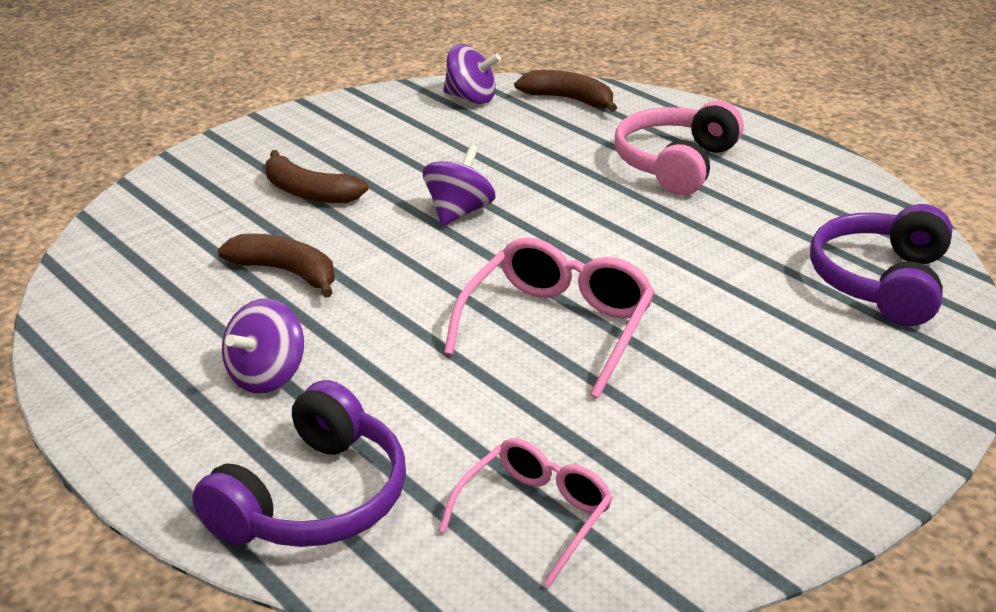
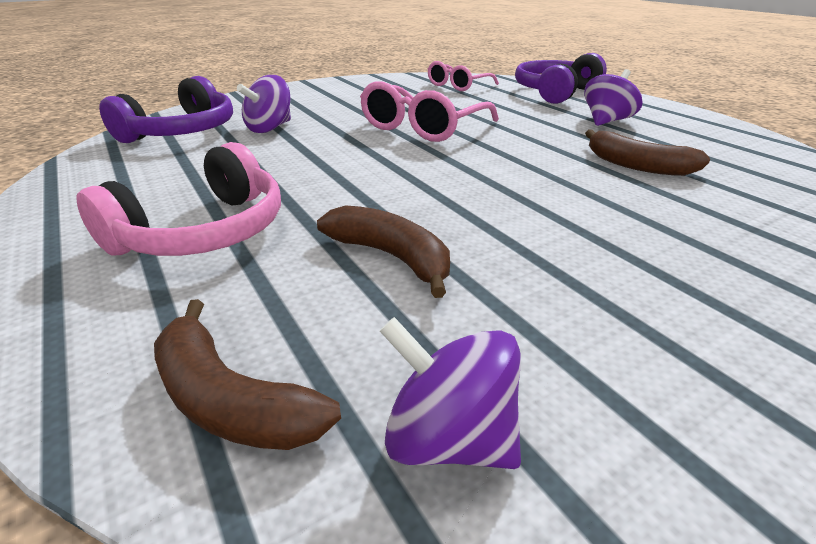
camera: 170 degrees left, 0 degrees up
brown banana [265,150,368,203] -> brown banana moved to [317,205,450,298]
purple spinning top [423,144,496,226] -> purple spinning top moved to [237,75,291,133]

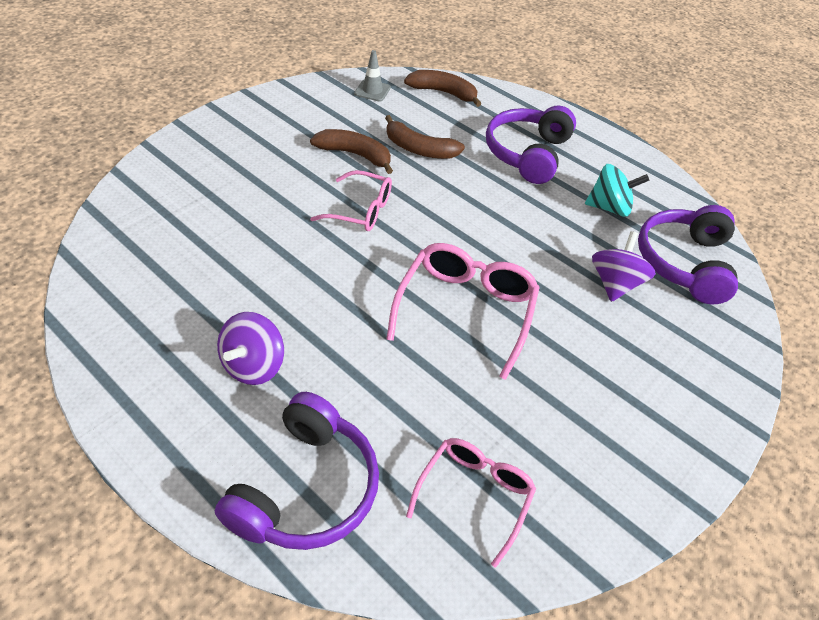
camera: 160 degrees right, 15 degrees up
pink headphones [76,142,281,256] -> purple headphones [486,105,576,184]
purple spinning top [380,317,521,469] -> grey traffic cone [354,50,391,102]
brown banana [585,129,710,176] -> brown banana moved to [310,129,393,174]
none -> pink glasses [310,170,392,231]
none -> turquoise spinning top [585,164,649,217]

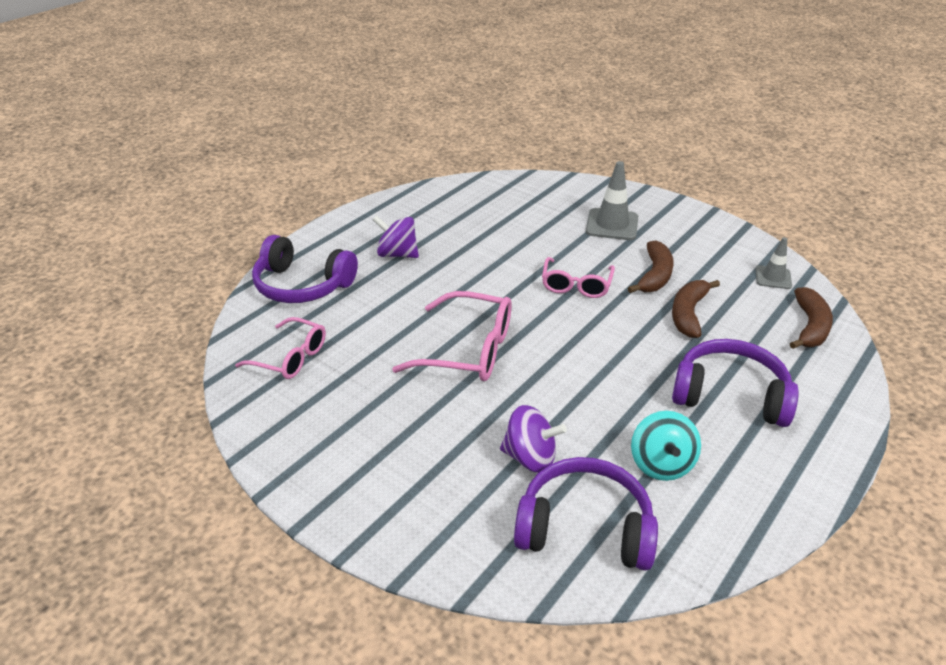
camera: 90 degrees right, 10 degrees down
none -> grey traffic cone [586,161,638,240]

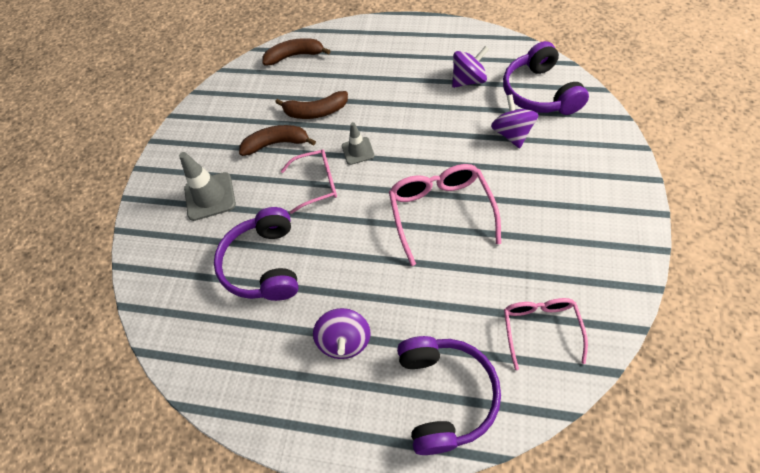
camera: 110 degrees left, 20 degrees up
turquoise spinning top [631,411,701,481] -> purple spinning top [452,46,489,88]
purple headphones [672,339,799,427] -> purple headphones moved to [214,207,299,301]
grey traffic cone [755,237,792,289] -> grey traffic cone moved to [342,122,375,165]

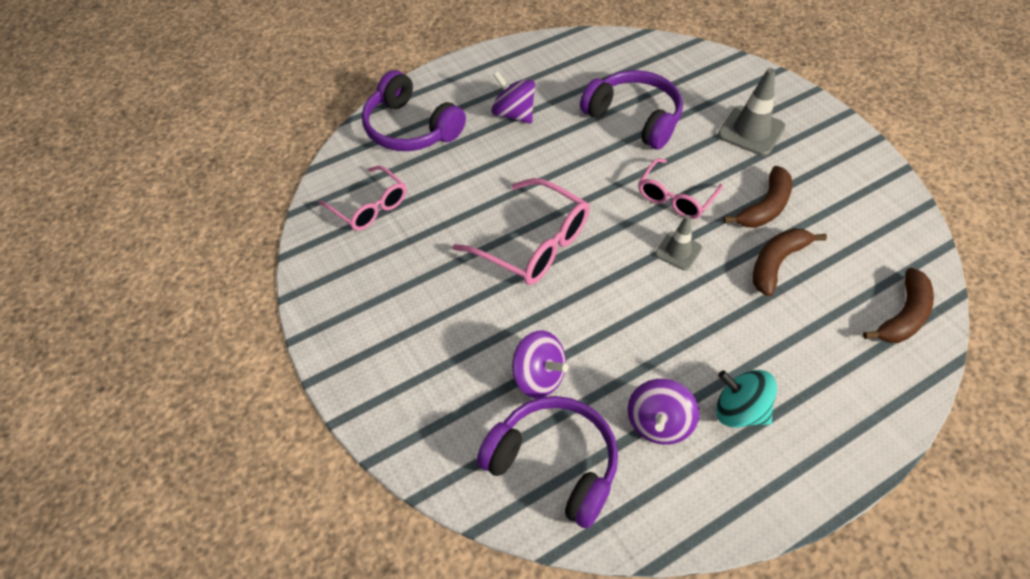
camera: 130 degrees right, 5 degrees down
none -> turquoise spinning top [716,370,777,427]

